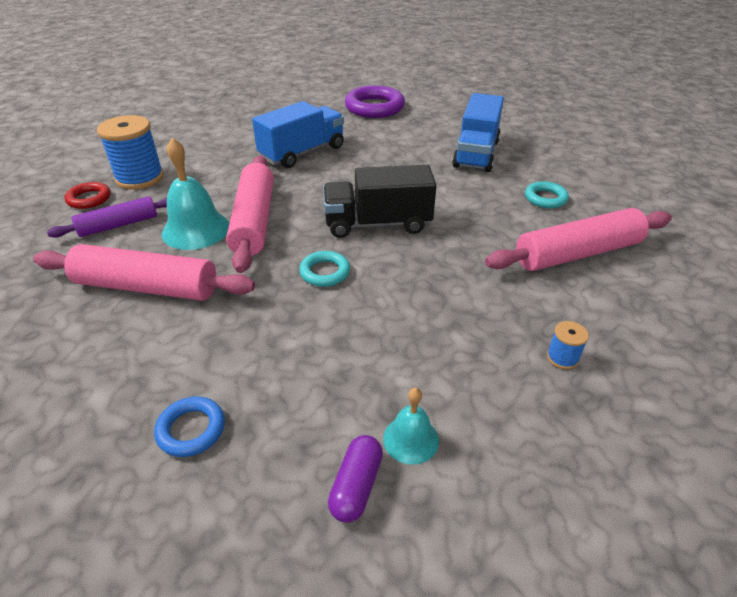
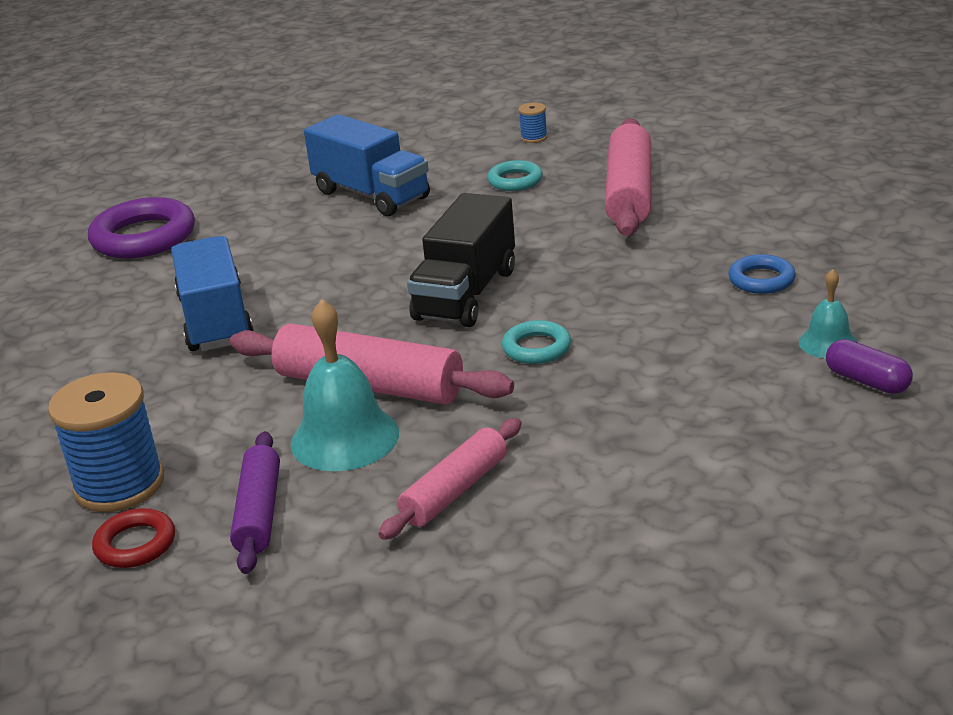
camera: 60 degrees left, 10 degrees down
pink rolling pin [33,244,255,301] -> pink rolling pin [378,418,522,540], size x0.62
blue ring [154,396,225,457] -> blue ring moved to [728,254,796,294]
blue spool [547,321,589,370] -> blue spool moved to [518,103,548,143]

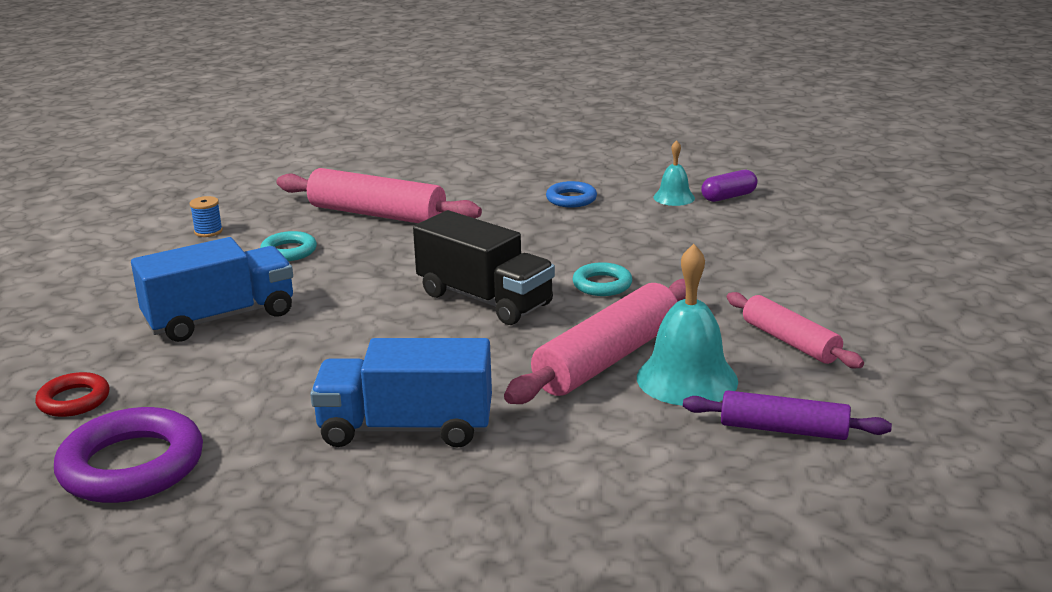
camera: 75 degrees left, 5 degrees down
blue spool [48,372,164,512] -> none
red ring [92,508,175,568] -> red ring moved to [35,372,109,417]

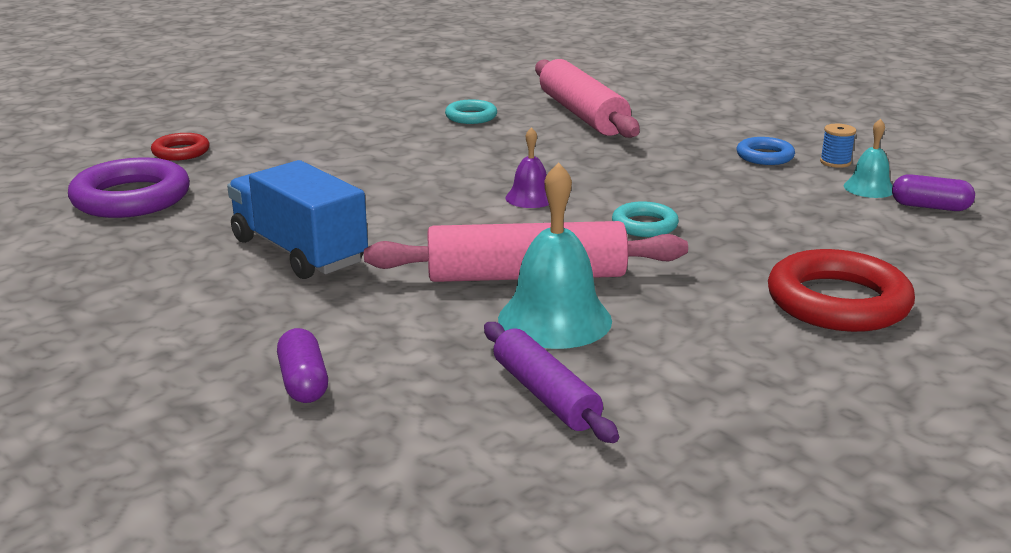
camera: 45 degrees right, 0 degrees up
blue truck [131,237,293,342] -> none
blue spool [190,196,223,237] -> blue spool moved to [820,124,856,168]
black truck [413,210,555,325] -> purple bell [506,127,549,208]
pink rolling pin [727,292,864,368] -> none
none -> purple capsule [277,328,328,403]
none -> red ring [768,249,915,332]

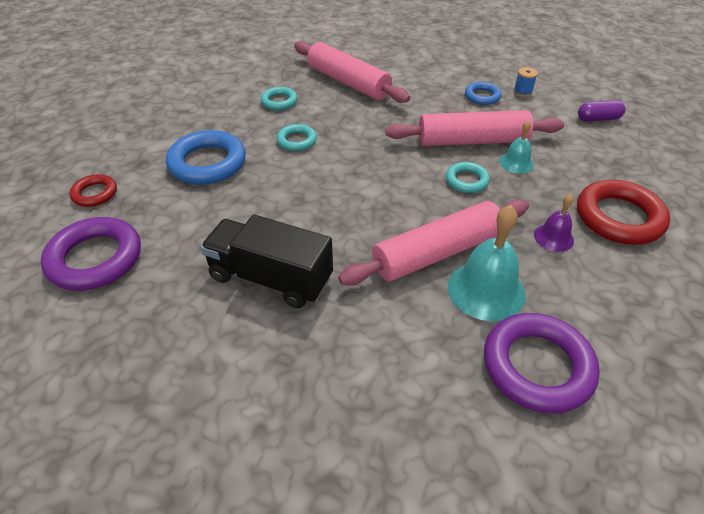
camera: 25 degrees left, 20 degrees up
blue truck [227,160,368,279] -> black truck [200,215,333,308]
purple capsule [277,328,328,403] -> none
purple rolling pin [484,322,619,443] -> purple ring [484,313,600,413]
purple bell [506,127,549,208] -> purple bell moved to [534,194,574,252]
turquoise bell [844,119,893,198] -> turquoise bell moved to [499,120,534,174]
none -> blue ring [166,130,246,185]
none -> turquoise ring [277,124,317,151]
none -> pink rolling pin [385,110,564,146]

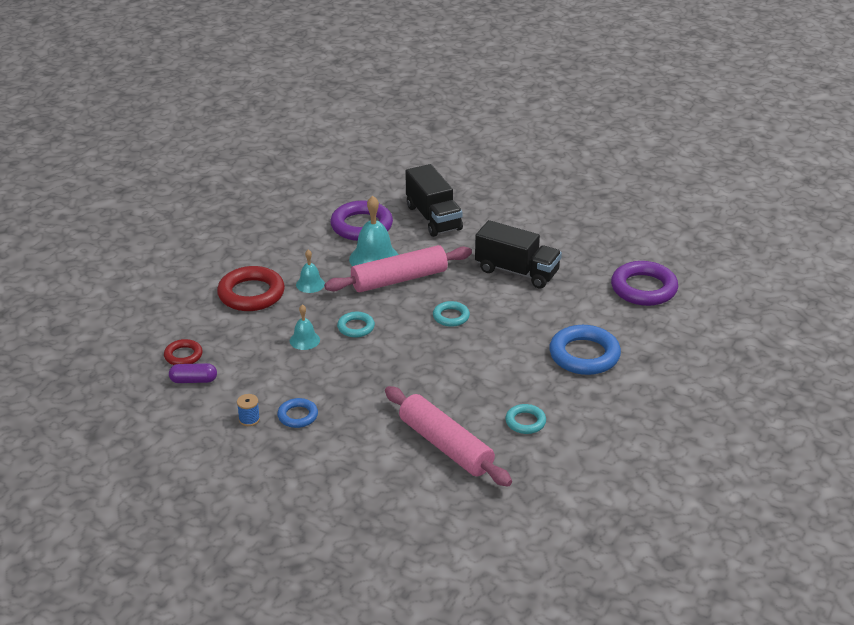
camera: 175 degrees left, 10 degrees down
red ring [69,174,117,207] -> red ring moved to [164,339,203,365]
turquoise ring [277,124,317,151] -> turquoise ring moved to [433,301,470,327]
pink rolling pin [385,110,564,146] -> none
purple bell [534,194,574,252] -> turquoise bell [296,249,325,293]
none -> black truck [406,164,463,237]

